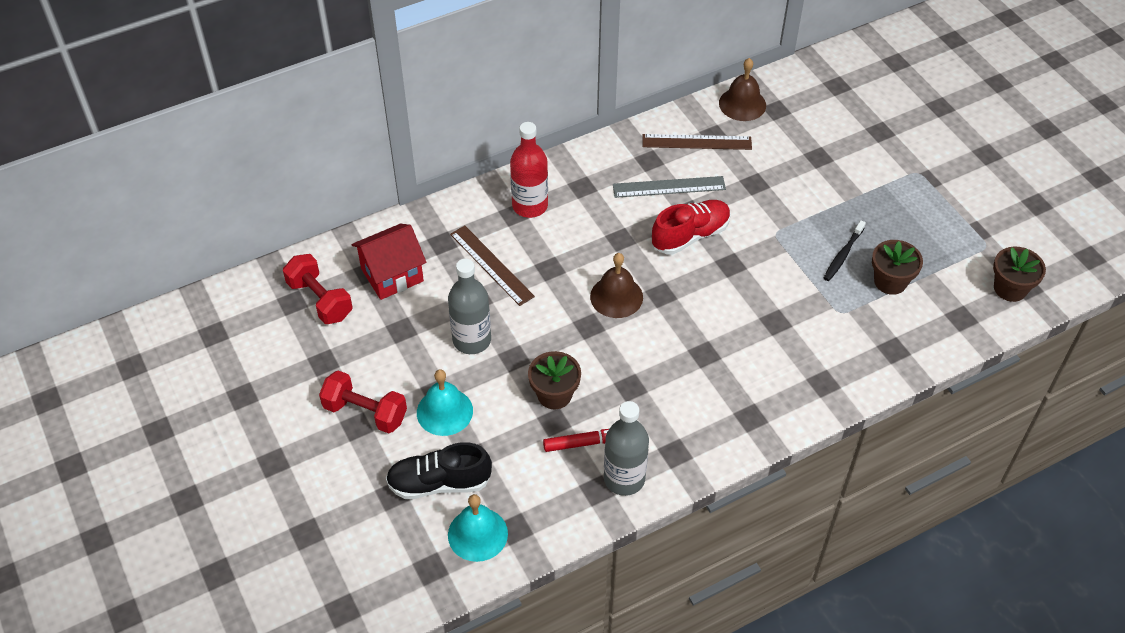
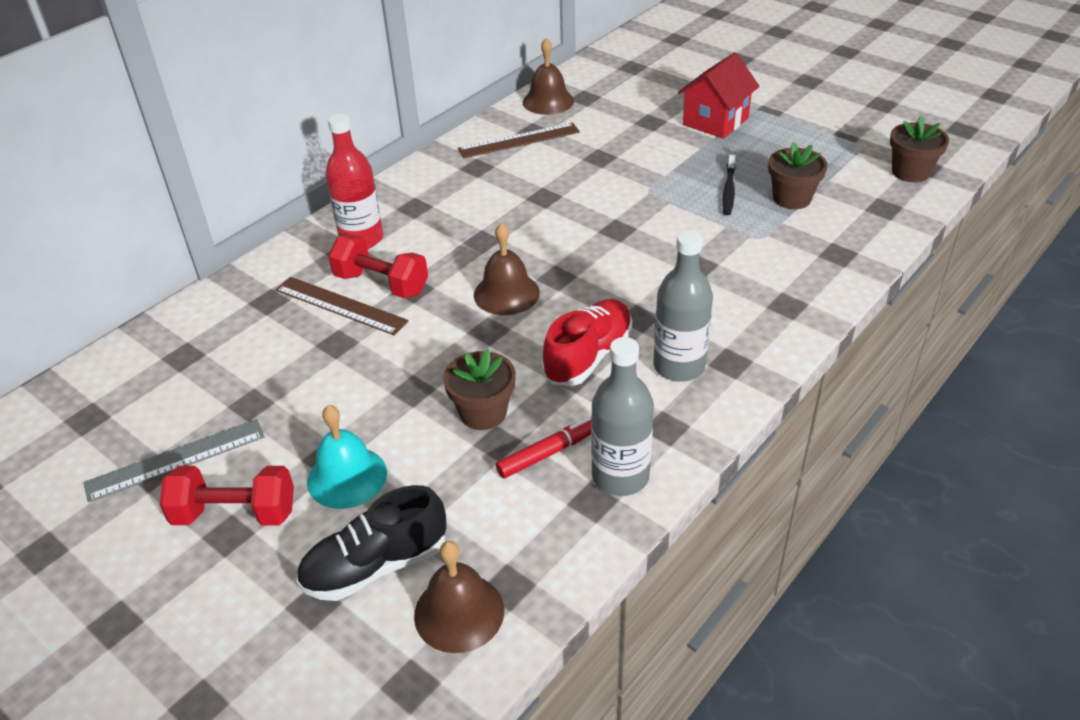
camera: 20 degrees left, 10 degrees down
red dumbbell [283,254,352,324] -> red dumbbell moved to [328,235,428,298]
red house [352,224,426,300] -> red house moved to [678,52,760,139]
grey bottle [448,259,491,354] -> grey bottle moved to [653,230,713,382]
turquoise bell [448,494,508,562] -> brown bell [414,541,504,653]
grey ruler [613,176,726,198] -> grey ruler moved to [83,419,265,503]
red shoe [652,200,731,255] -> red shoe moved to [542,299,632,386]

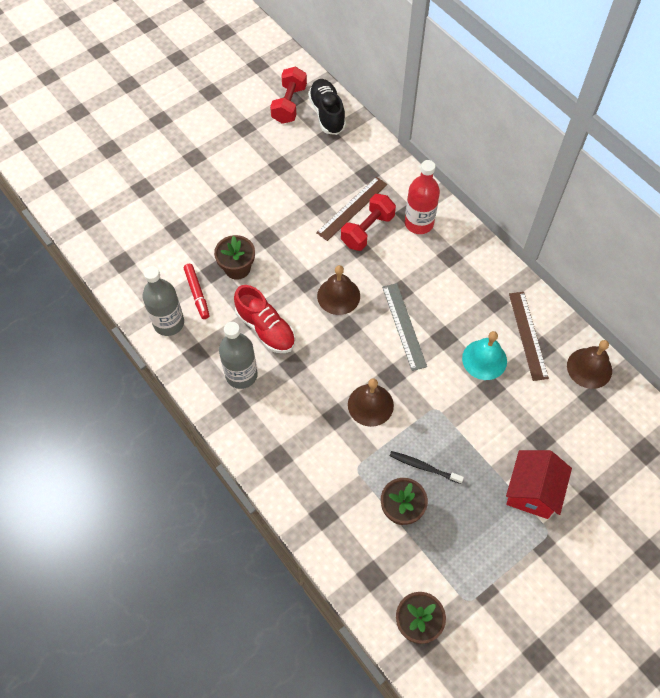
camera: 100 degrees right, 20 degrees up
grey ruler [83,419,265,503] -> grey ruler moved to [382,283,427,371]
red dumbbell [159,466,294,526] -> red dumbbell moved to [270,66,307,124]
black shoe [296,485,446,601] -> black shoe moved to [308,79,346,135]
turquoise bell [307,405,387,509] -> turquoise bell moved to [462,331,507,380]
brown bell [414,541,504,653] -> brown bell moved to [348,378,394,427]
red house [678,52,760,139] -> red house turned 60 degrees clockwise [506,450,572,519]

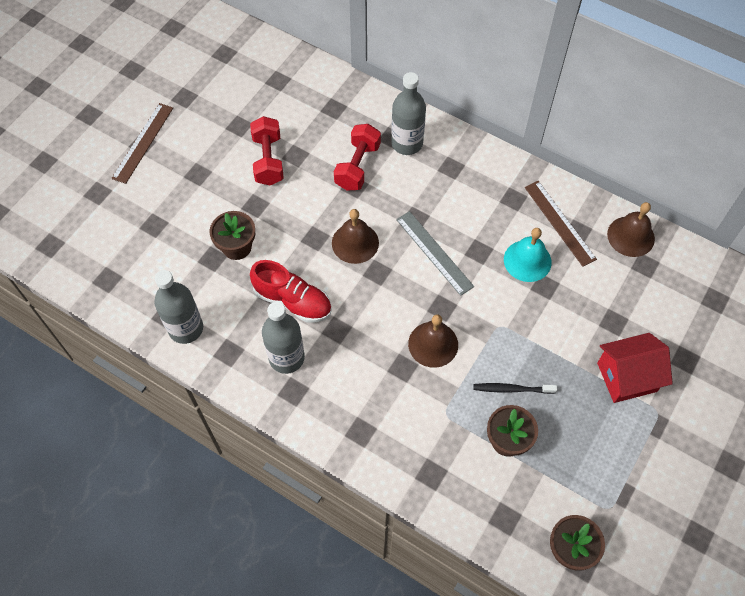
camera: 20 degrees left, 0 degrees up
red marker [184,264,209,319] -> none
red dumbbell [270,66,307,124] -> red dumbbell moved to [250,116,284,185]
black shoe [308,79,346,135] -> none
brown ruler [316,177,387,241] -> brown ruler moved to [111,103,173,184]
red bottle [405,160,440,234] -> grey bottle [391,72,426,155]
red house [506,450,572,519] -> red house turned 75 degrees clockwise [597,333,673,403]

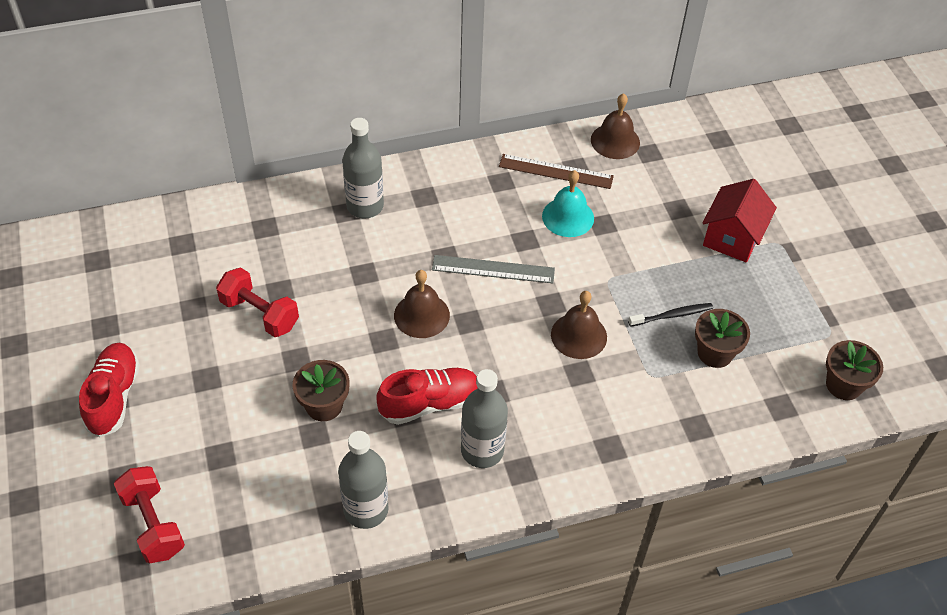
camera: 50 degrees left, 10 degrees down
brown ruler [111,103,173,184] -> red shoe [79,343,140,437]
red dumbbell [334,124,381,191] -> red dumbbell moved to [114,466,185,563]
black toothbrush [473,383,557,394] -> black toothbrush turned 150 degrees counterclockwise [628,303,713,327]

